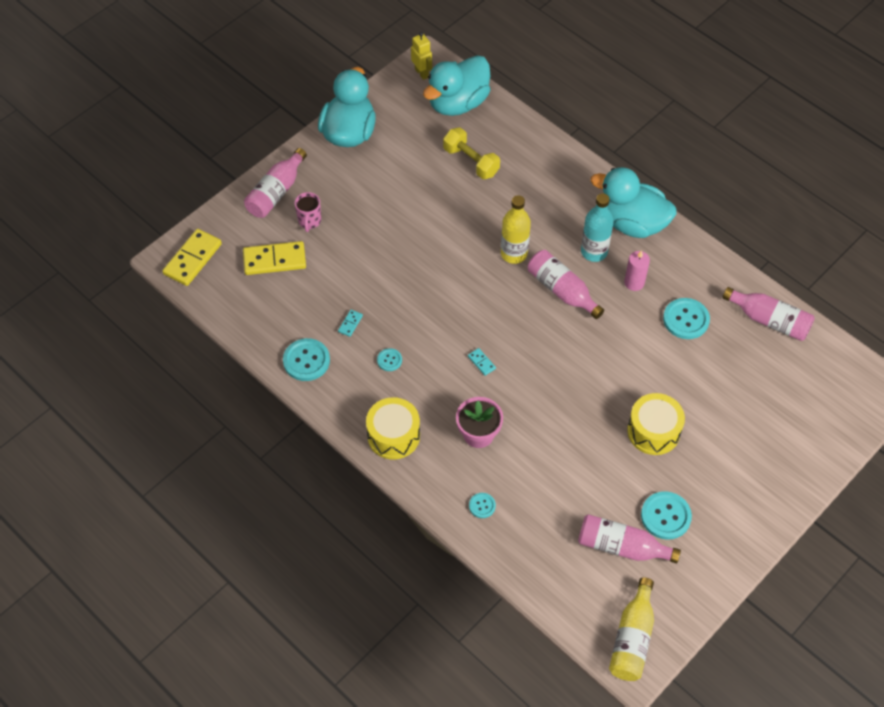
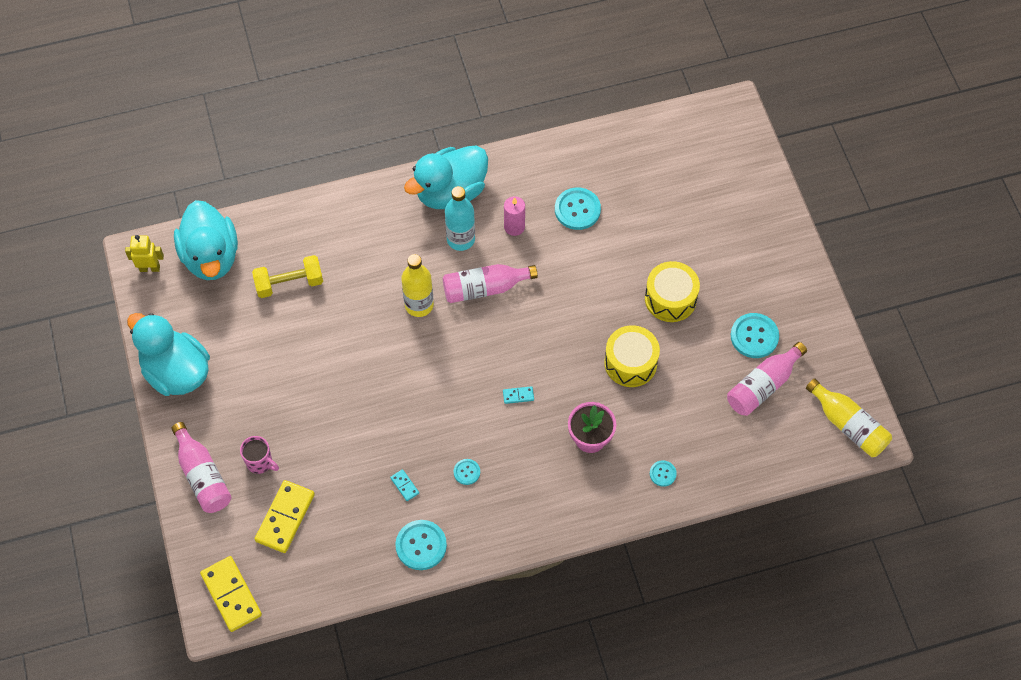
camera: 60 degrees left, 5 degrees up
yellow drum [366,397,420,459] -> yellow drum moved to [604,325,660,387]
pink bottle [723,287,815,341] -> none

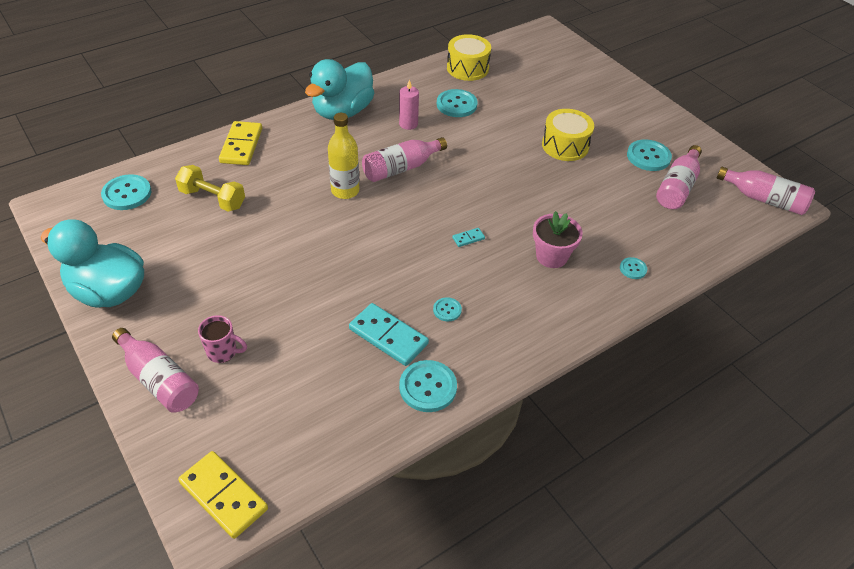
camera: 20 degrees left, 15 degrees down
yellow robot [125,235,164,272] -> none
turquoise duck [174,200,238,280] -> turquoise button [101,174,151,210]
yellow dumbbell [252,255,323,298] -> yellow dumbbell turned 60 degrees clockwise [175,165,245,212]
yellow domino [255,480,315,553] -> yellow domino moved to [219,121,262,165]
turquoise domino [390,469,419,501] -> turquoise domino [349,303,429,366], size x2.22
turquoise bottle [445,186,475,251] -> none
yellow drum [604,325,660,387] -> yellow drum moved to [447,34,491,81]
yellow bottle [806,378,892,457] -> pink bottle [717,167,815,215]

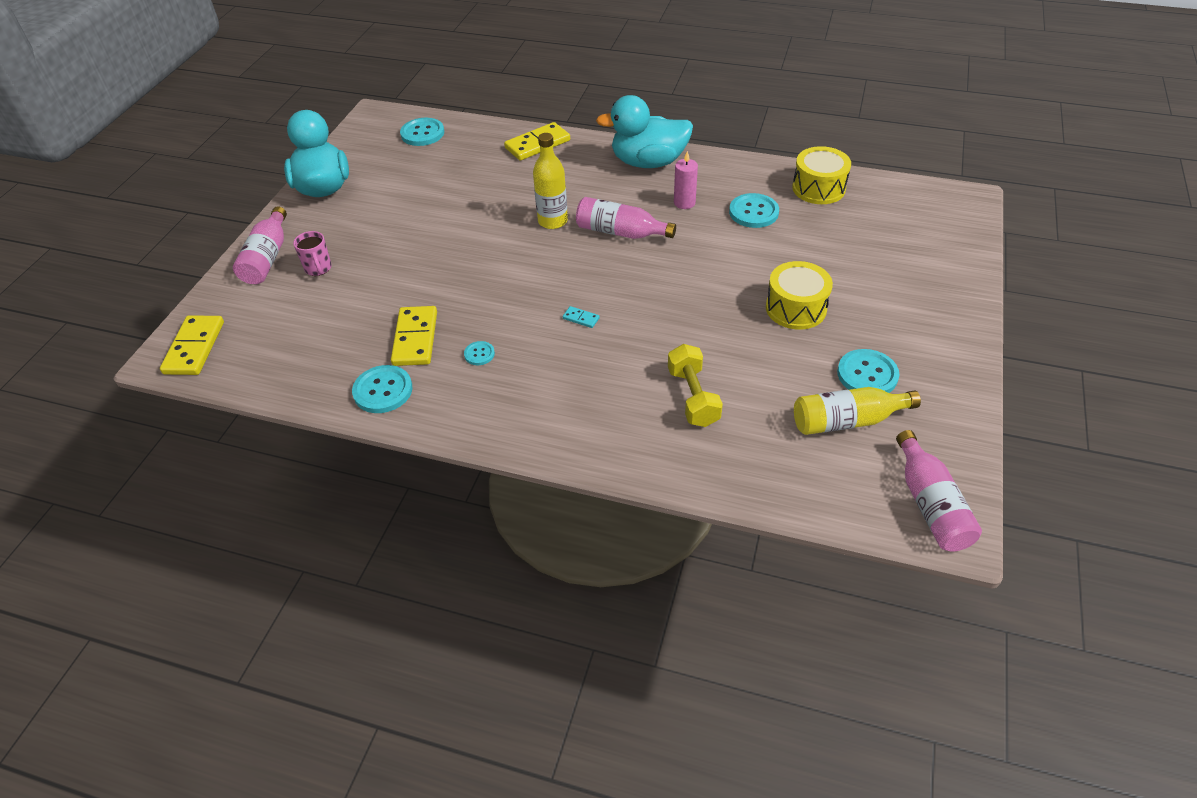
camera: 55 degrees right, 0 degrees up
yellow dumbbell [175,165,245,212] -> yellow dumbbell moved to [668,344,723,427]
turquoise domino [349,303,429,366] -> yellow domino [391,306,437,366]
pink flower pot [533,211,583,268] -> none
turquoise button [620,257,647,279] -> none
pink bottle [656,145,702,209] -> yellow bottle [794,387,921,435]

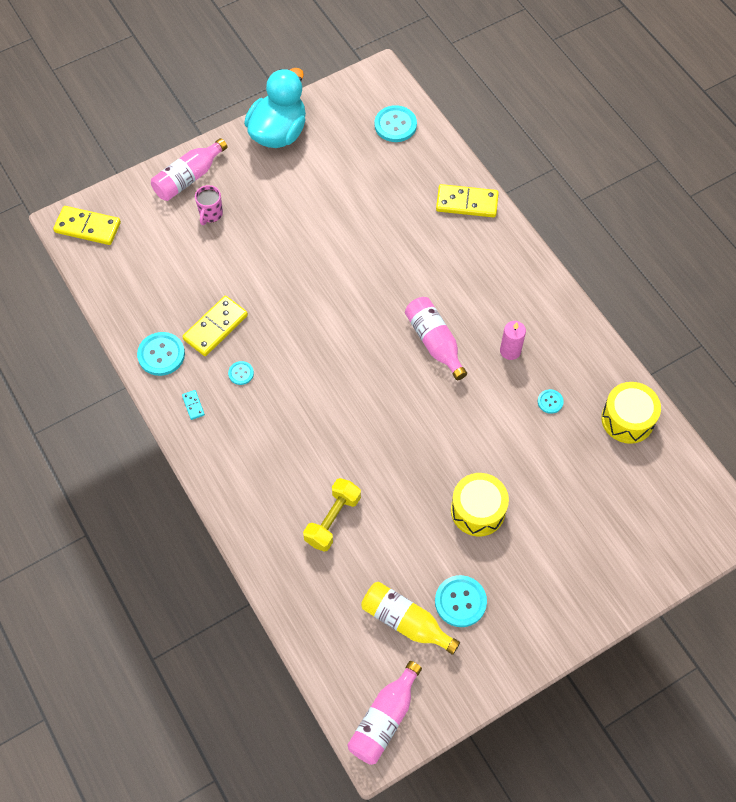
camera: 40 degrees right, 15 degrees up
yellow domino [160,315,224,375] -> yellow domino turned 60 degrees clockwise [53,206,121,245]
yellow bottle [533,133,568,229] -> none
turquoise domino [563,306,600,328] -> turquoise domino moved to [182,390,205,420]
turquoise duck [596,95,693,168] -> none
turquoise button [729,193,779,228] -> turquoise button [538,389,564,414], size x0.54

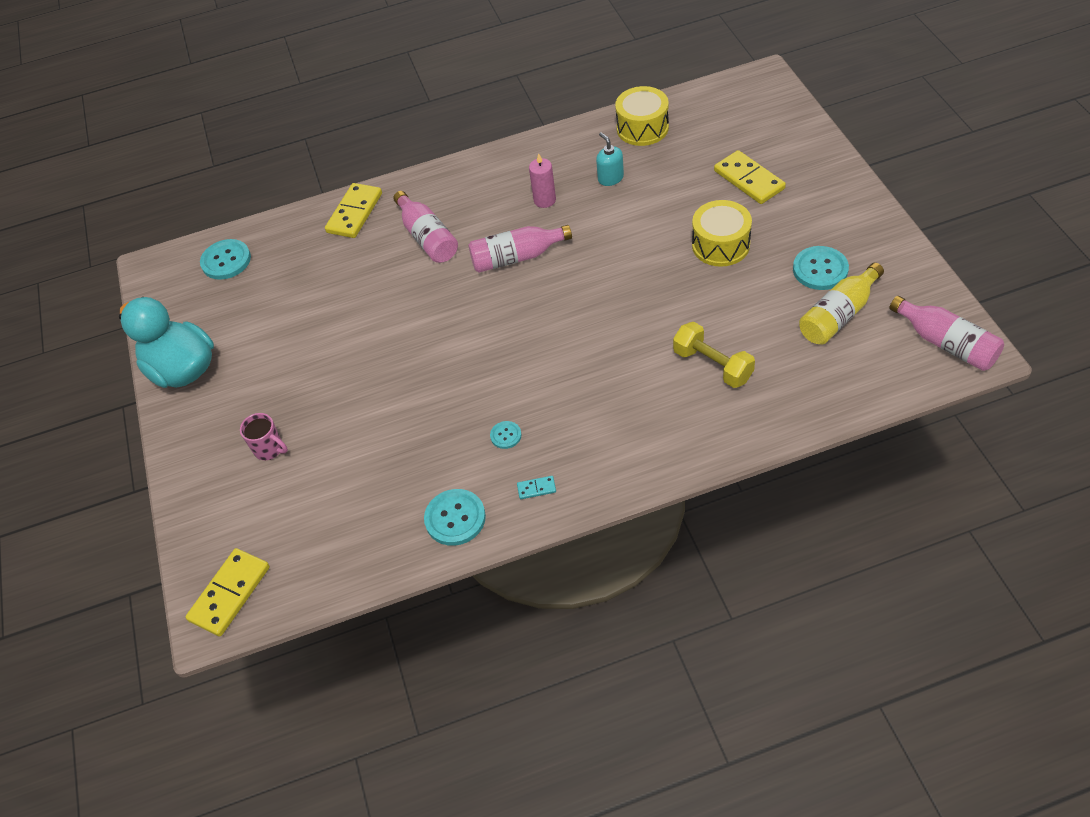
camera: 70 degrees left, 10 degrees down
pink bottle [151,138,227,201] -> pink bottle moved to [393,191,458,263]
yellow domino [182,296,248,356] -> yellow domino moved to [714,150,786,204]
turquoise button [538,389,564,414] -> turquoise soap dispenser [596,132,624,186]

